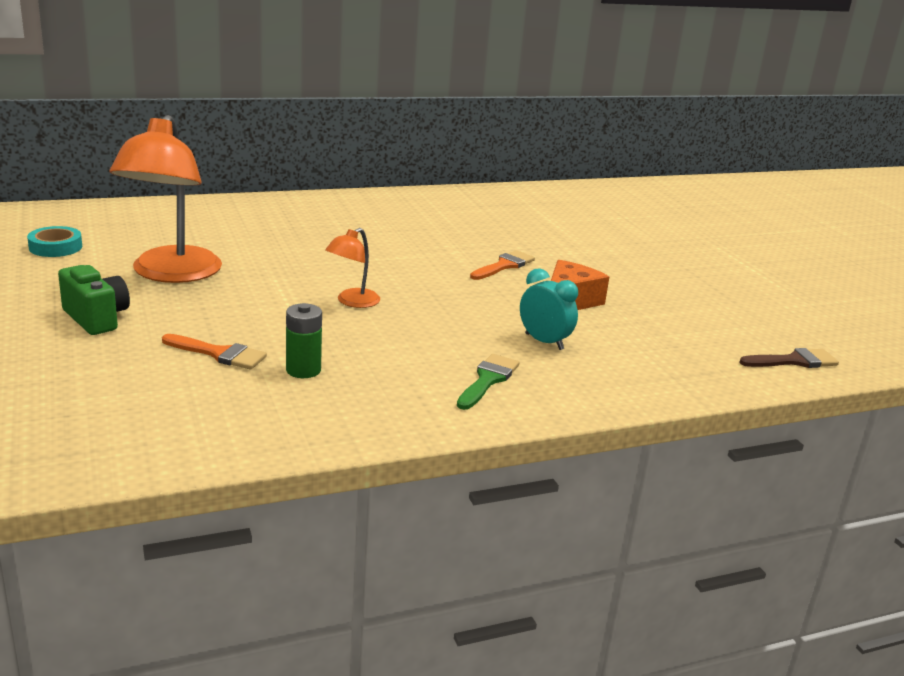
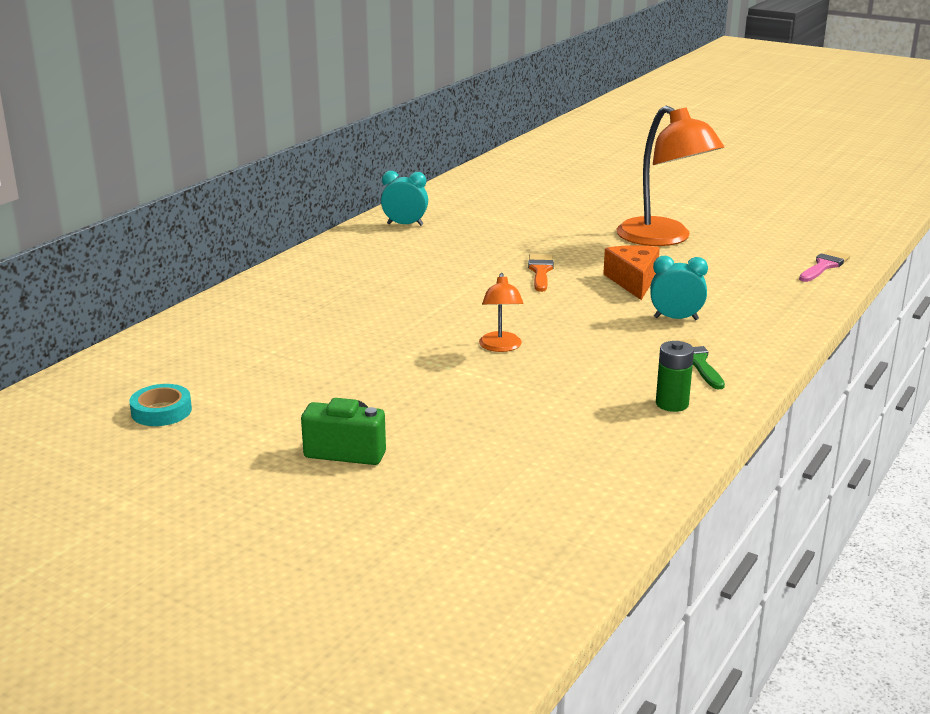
camera: 35 degrees left, 0 degrees up
orange lamp [110,115,222,283] -> orange lamp moved to [616,106,724,246]
orange brush [162,334,267,370] -> none
green battery [286,303,322,378] -> green battery moved to [656,341,694,412]
brown brush [739,348,839,368] -> pink brush [799,250,850,282]
none -> turquoise clock [381,171,428,226]

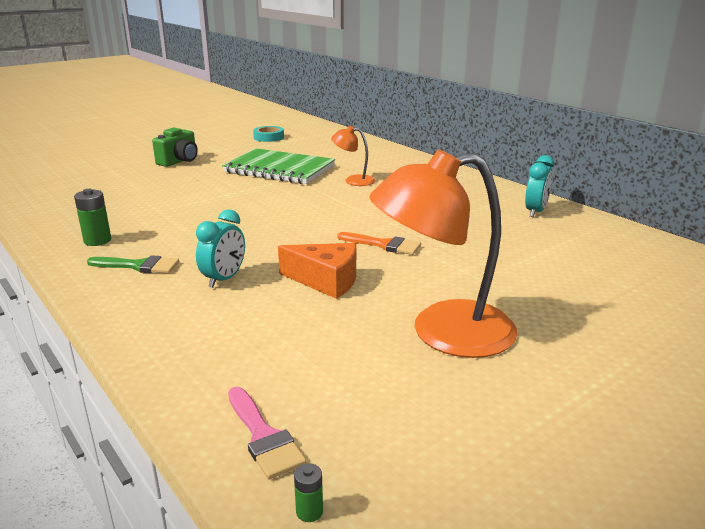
camera: 110 degrees right, 0 degrees up
orange lamp [479,273,524,352] -> orange lamp moved to [331,126,375,186]
none -> green notebook [222,148,335,184]
none -> green battery [294,463,323,522]

